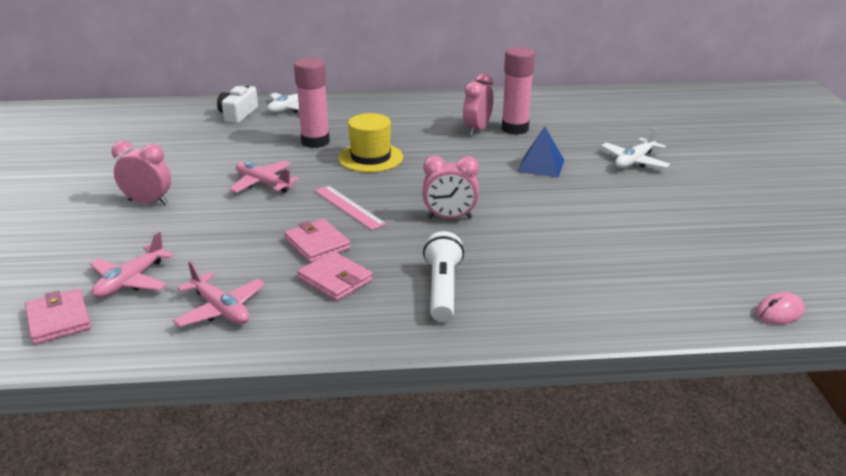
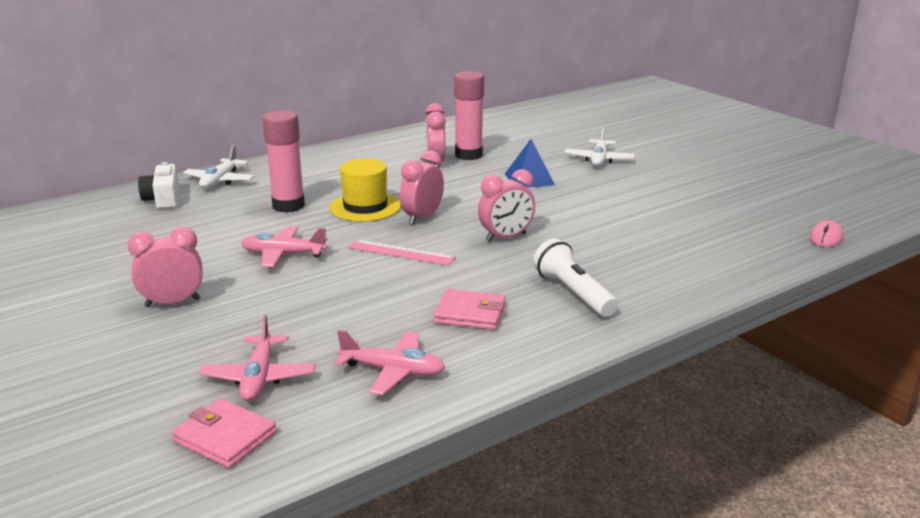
camera: 30 degrees left, 5 degrees down
pink wallet [284,219,351,263] -> none
none -> pink clock [400,151,444,225]

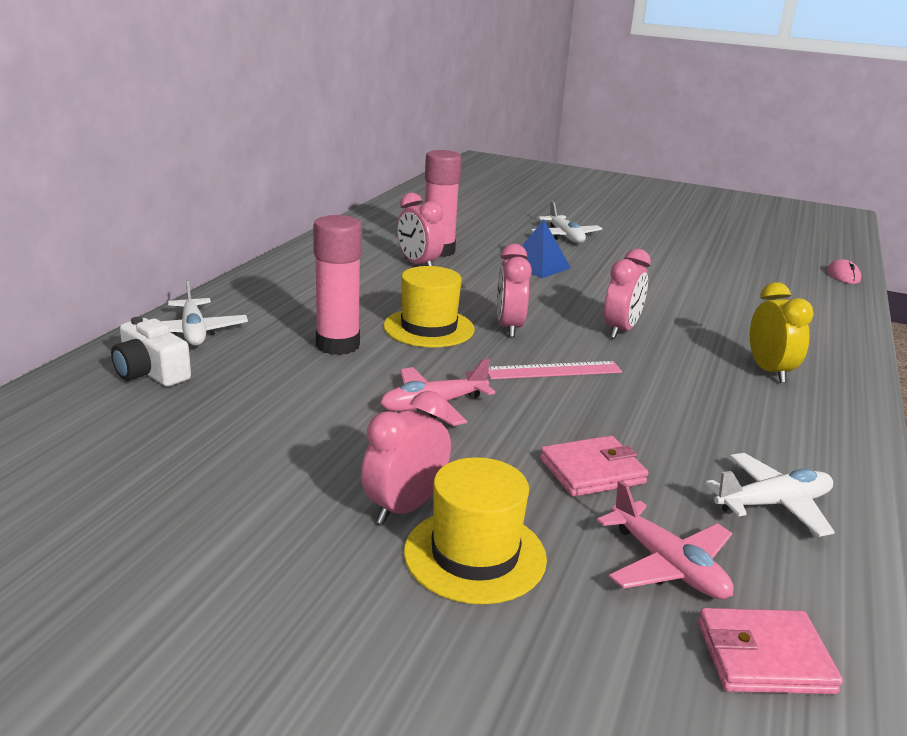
camera: 35 degrees left, 0 degrees up
pink plane [335,330,445,395] -> white plane [705,453,835,537]
pink wallet [434,289,506,330] -> pink wallet moved to [540,436,648,497]
white flashlight [533,238,618,317] -> yellow clock [750,282,814,383]
none -> yellow hat [404,457,547,604]

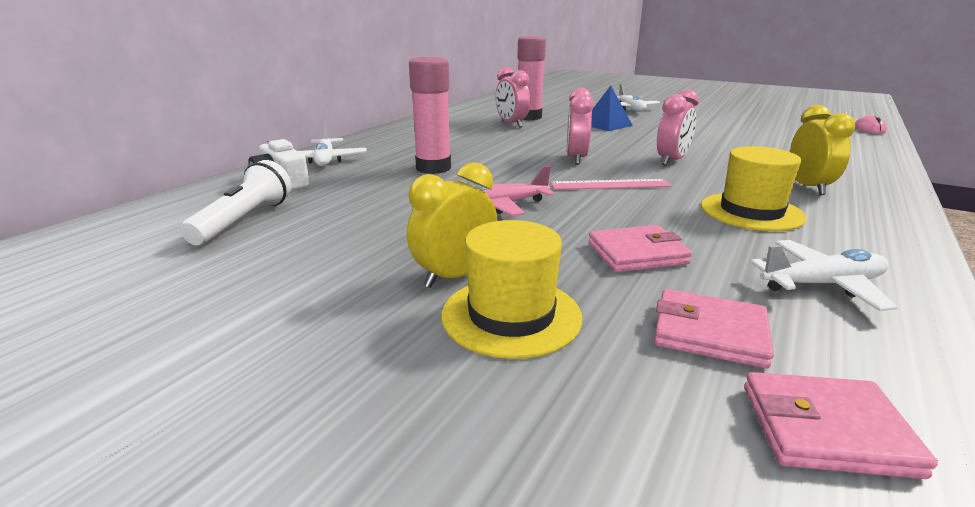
camera: 10 degrees right, 0 degrees up
pink clock [361,391,451,524] -> yellow clock [407,162,497,288]
yellow hat [383,266,474,347] -> yellow hat moved to [701,146,806,231]
pink plane [597,480,734,599] -> pink wallet [654,289,774,368]
none -> white flashlight [180,160,291,245]

